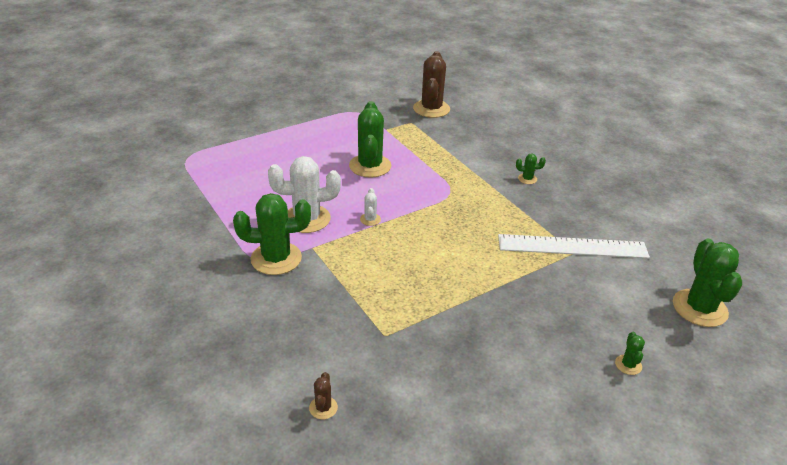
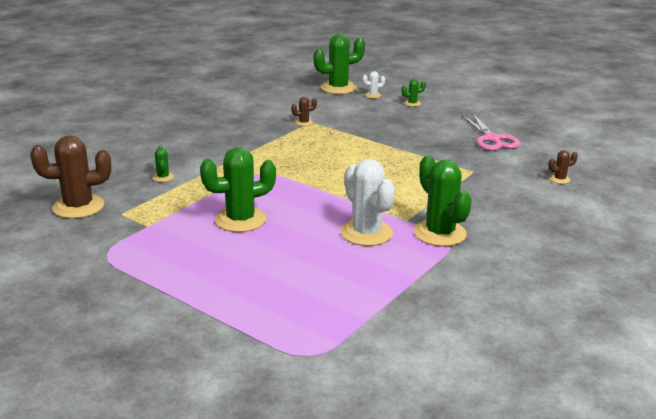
camera: 110 degrees left, 10 degrees down
white cactus [360,188,381,226] -> white cactus moved to [362,71,385,99]
white ruler [498,234,650,258] -> brown cactus [291,97,317,126]
green cactus [516,154,546,184] -> green cactus moved to [153,146,174,182]
none -> pink scissors [462,113,521,151]

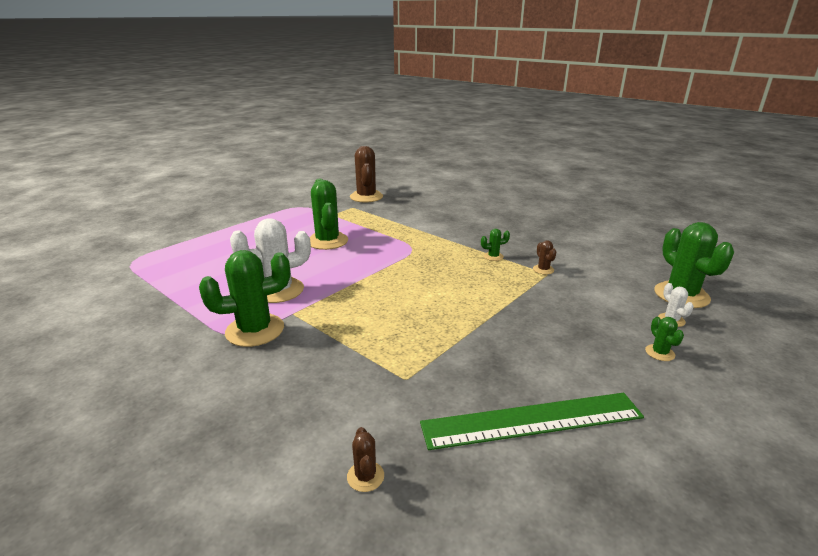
camera: 95 degrees right, 0 degrees up
green cactus [153,146,174,182] -> green cactus moved to [481,229,510,261]
pink scissors [462,113,521,151] -> green ruler [420,393,644,450]

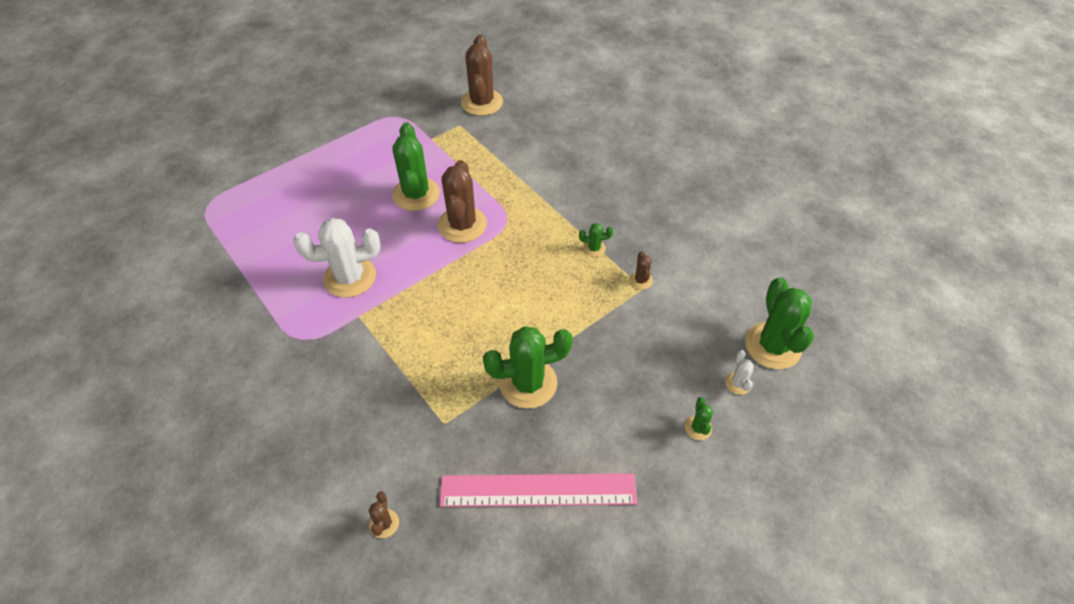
camera: 10 degrees right, 25 degrees up
green cactus [199,250,290,347] -> green cactus moved to [483,326,573,409]
green ruler [420,393,644,450] -> pink ruler [440,473,637,507]
none -> brown cactus [438,160,487,243]

